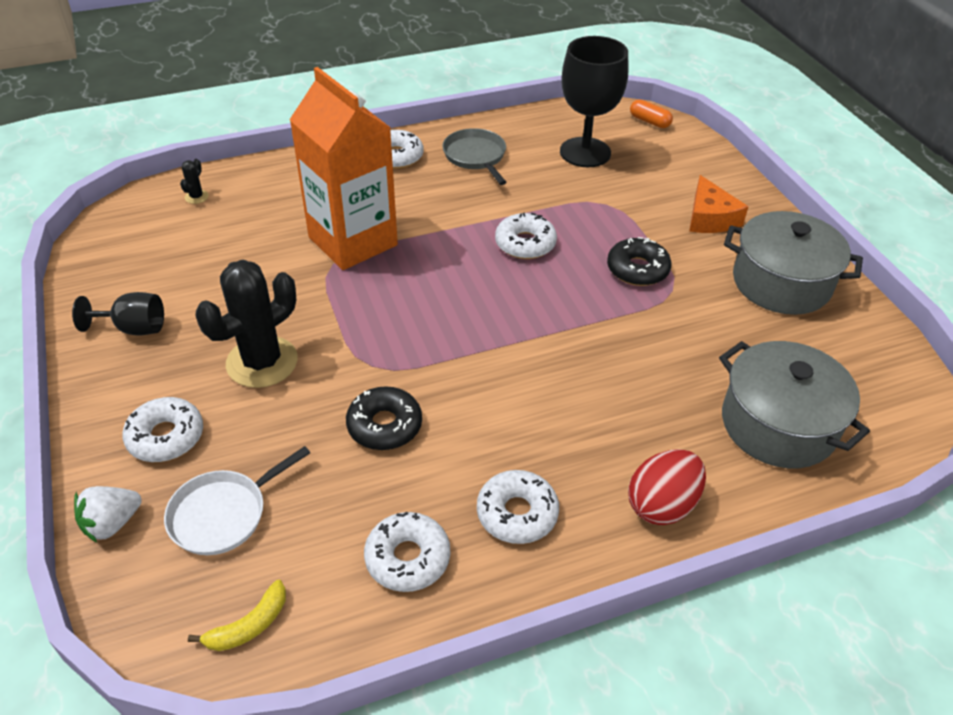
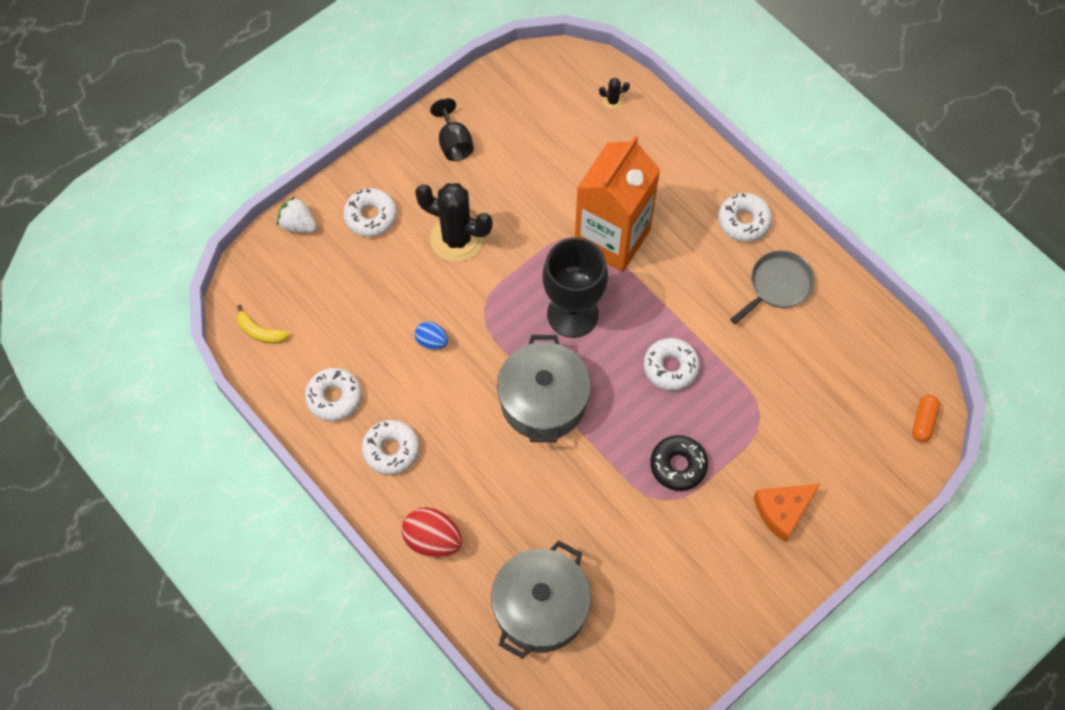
camera: 70 degrees right, 20 degrees up
white pan [164,446,310,555] -> none
black donut [346,386,422,450] -> blue egg [415,322,448,350]
black goblet [560,36,628,167] -> black goblet moved to [543,238,608,338]
grey pot [724,211,863,315] -> grey pot moved to [497,335,591,442]

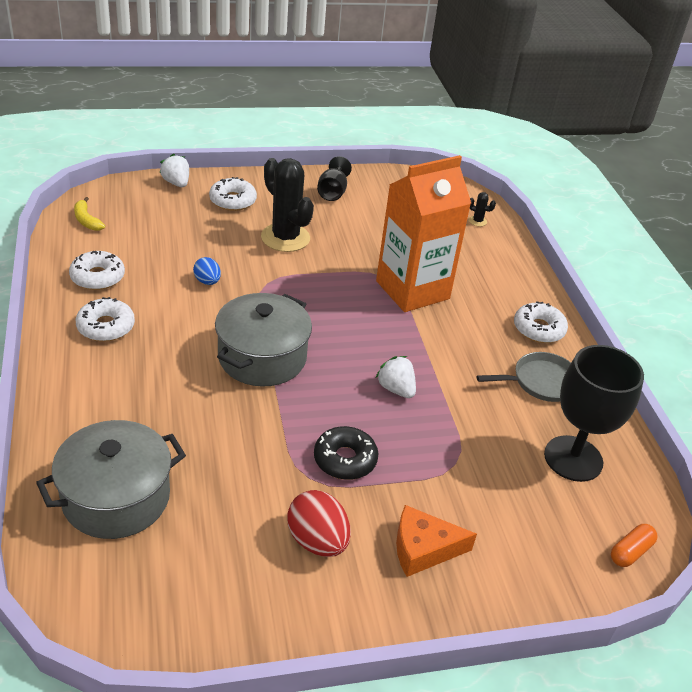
camera: 25 degrees right, 25 degrees down
red egg [402,507,462,558] -> red egg moved to [287,490,351,557]
black goblet [543,238,608,338] -> black goblet moved to [544,345,644,482]
white donut [644,338,700,391] -> white strawberry [376,356,416,398]

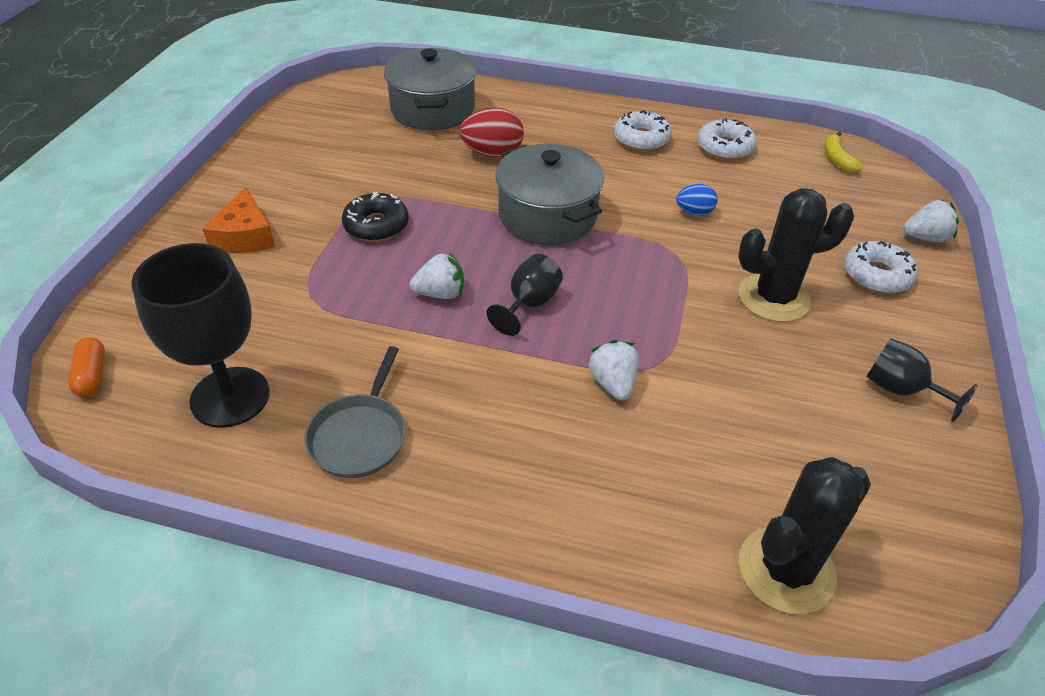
camera: 120 degrees right, 5 degrees up
yellow banana [74,197,105,231] -> yellow banana turned 90 degrees counterclockwise [825,132,863,173]
red egg [287,490,351,557] -> red egg moved to [460,107,524,157]
orange carton [376,155,471,312] -> white strawberry [587,340,639,400]
orange cheese [396,505,477,577] -> orange cheese turned 150 degrees clockwise [202,187,275,253]
black cactus [469,192,496,227] -> black cactus [739,457,871,614], size x2.49
white donut [514,301,568,343] -> none
none -> black goblet [487,254,563,336]

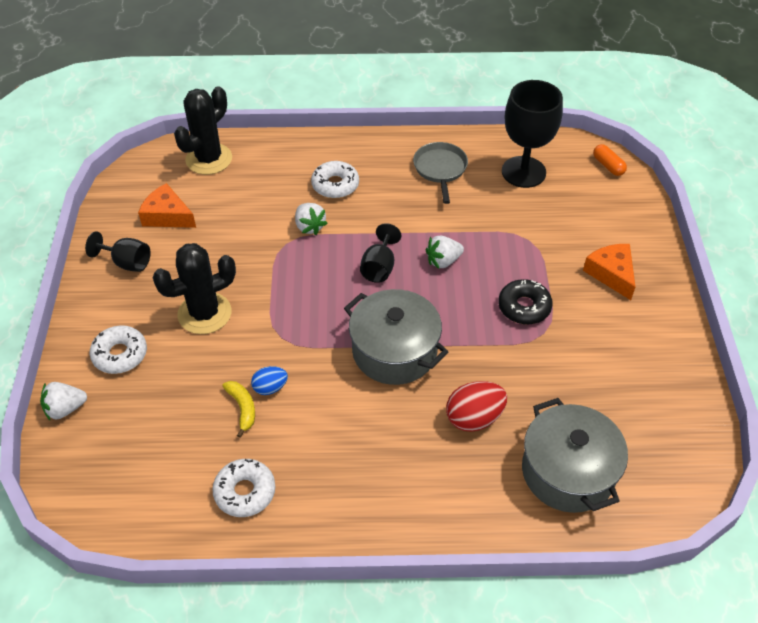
camera: 165 degrees right, 5 degrees up
white donut [614,110,672,151] -> white donut moved to [311,161,359,198]
yellow banana [825,132,863,173] -> yellow banana moved to [222,381,255,438]
none -> orange cheese [138,183,196,228]

